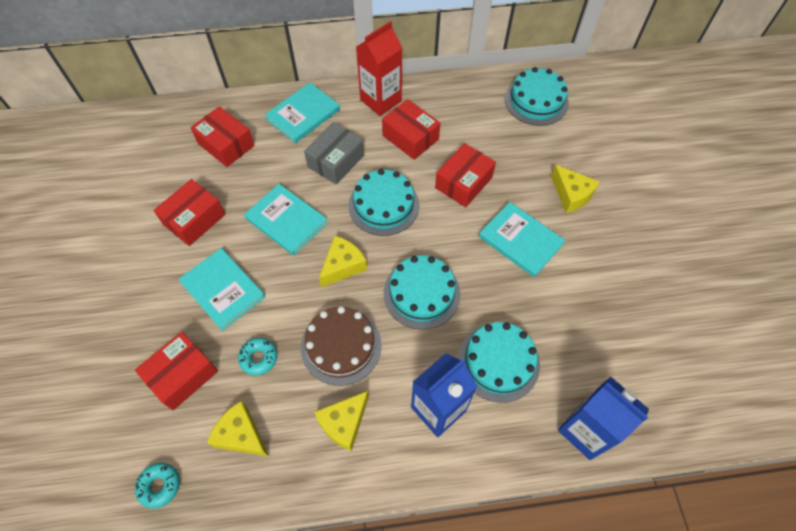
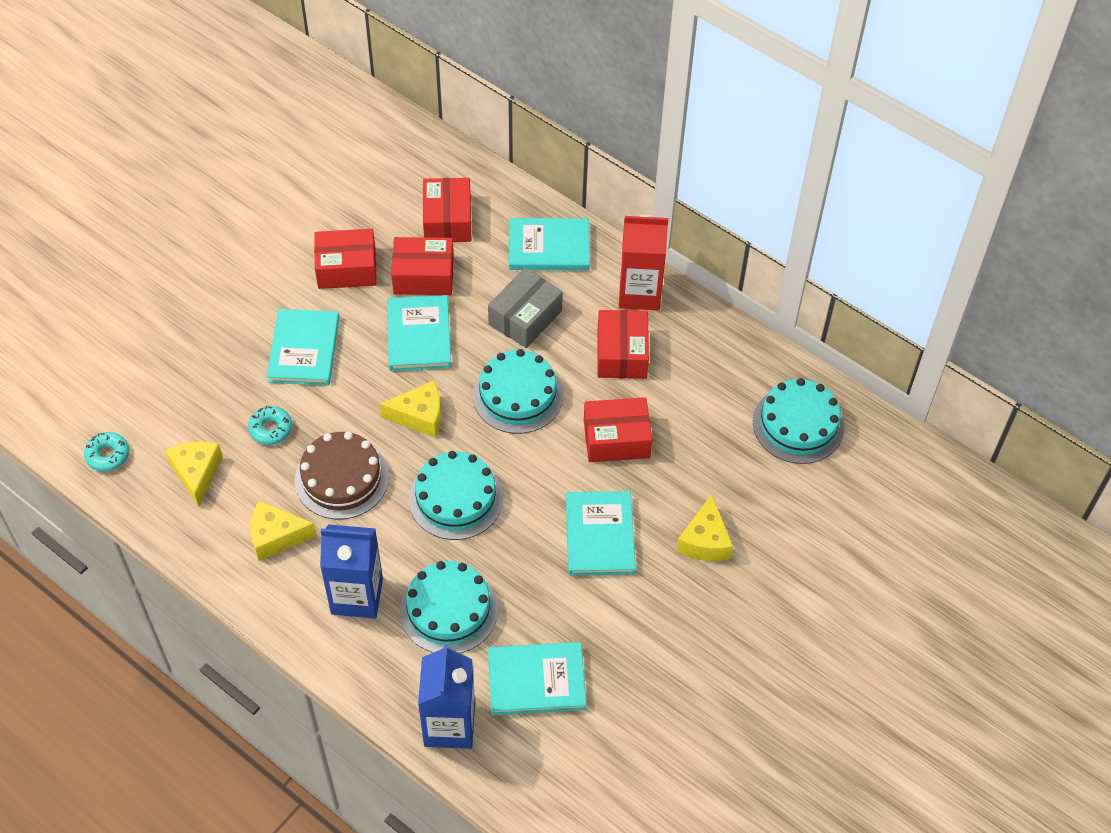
camera: 45 degrees right, 5 degrees down
red box [135,331,218,410] -> red box moved to [391,237,454,295]
grey box [304,122,364,185] -> grey box turned 45 degrees counterclockwise [488,268,563,348]
none -> turquoise book [488,642,586,715]

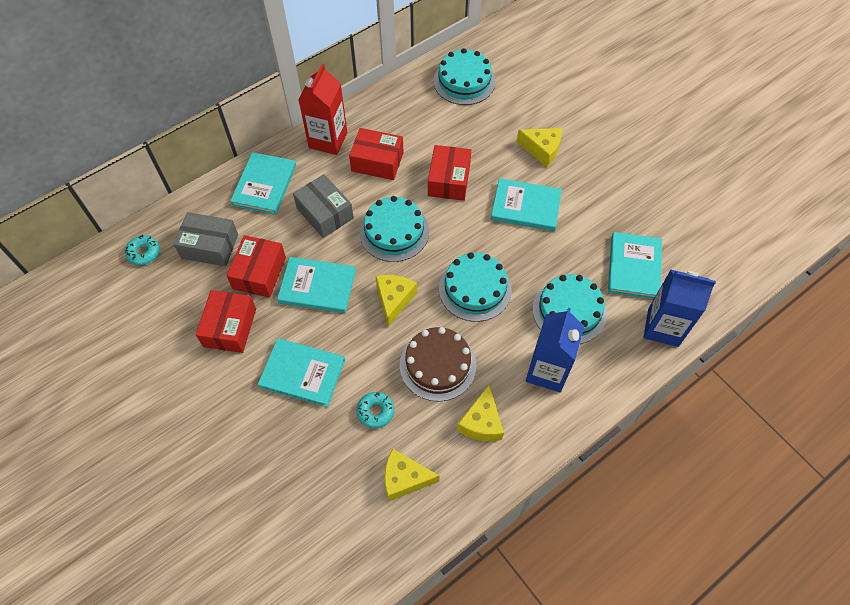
camera: 75 degrees left, 5 degrees up
turquoise donut [84,432,129,472] -> turquoise donut moved to [125,235,160,265]
red box [423,178,471,242] -> grey box [173,212,238,266]

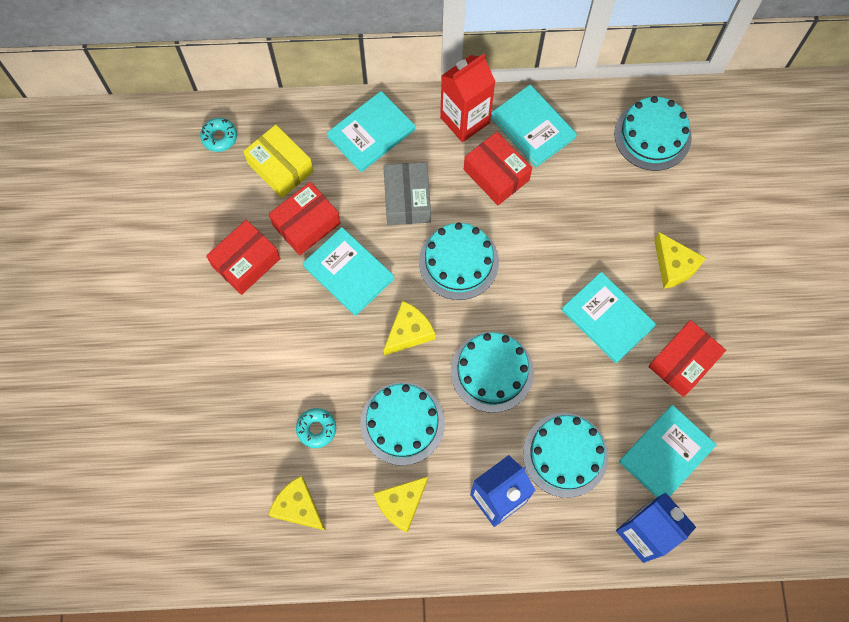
camera: 35 degrees right, 10 degrees up
grey box [173,212,238,266] -> yellow box [243,125,314,198]
turquoise book [258,338,345,407] -> turquoise book moved to [491,84,577,167]
brown cake [400,327,476,401] -> turquoise cake [360,382,445,466]
red box [428,145,471,201] -> red box moved to [648,320,726,397]

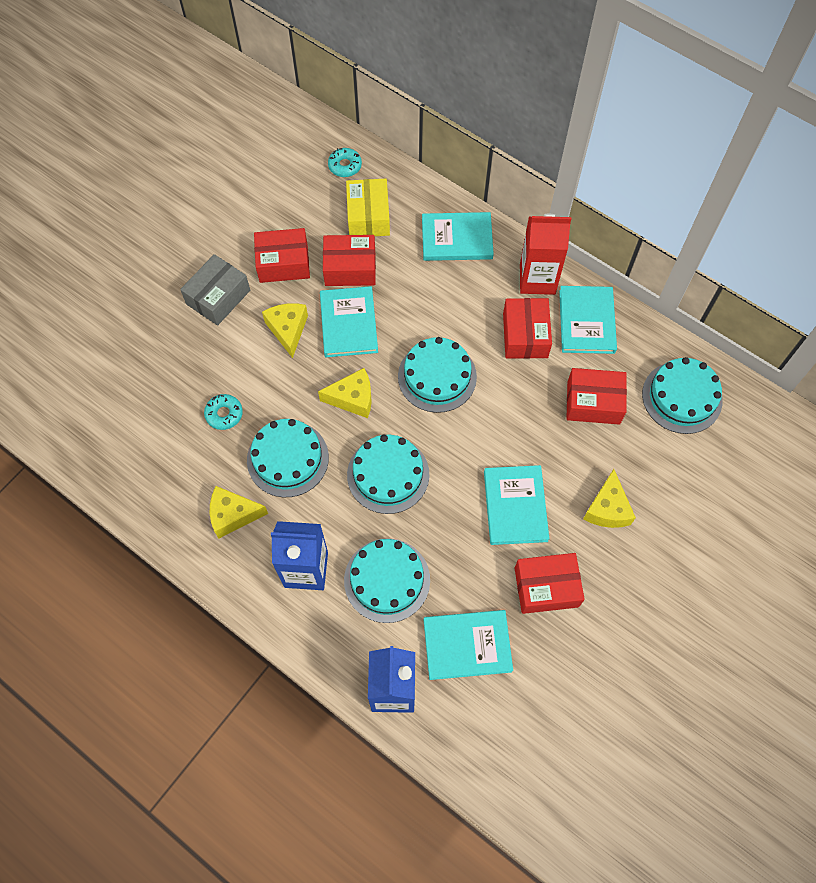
camera: 40 degrees right, 5 degrees down
yellow cheese [268,476,326,531] -> yellow cheese moved to [262,303,308,358]
grey box [383,162,431,225] -> grey box moved to [180,254,250,326]
none -> red box [566,368,627,425]

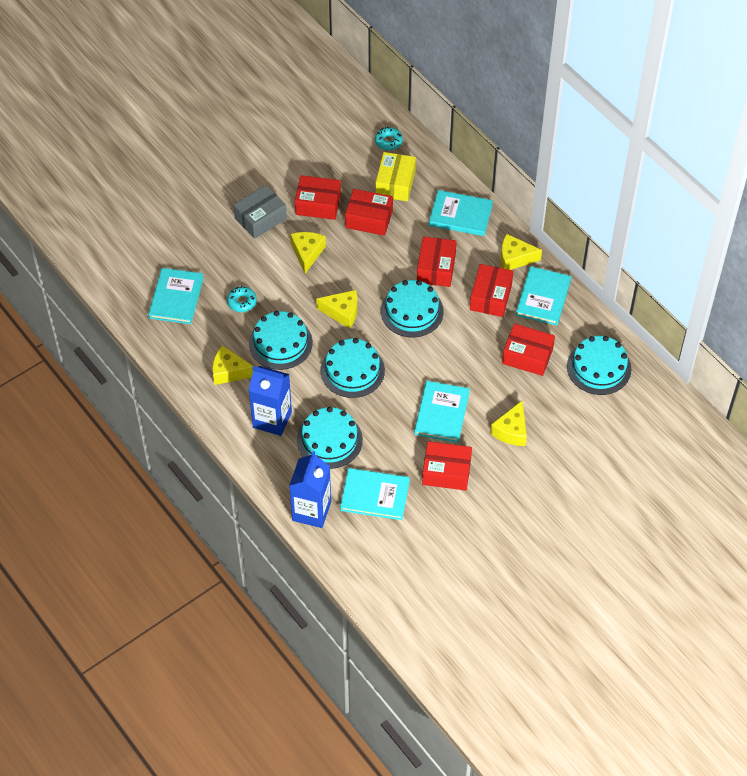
camera: 15 degrees right, 10 degrees down
turquoise book [320,286,378,357] -> turquoise book moved to [148,268,204,324]
red carton [520,214,571,295] -> yellow cheese [501,234,542,270]
none -> red box [417,237,457,287]

